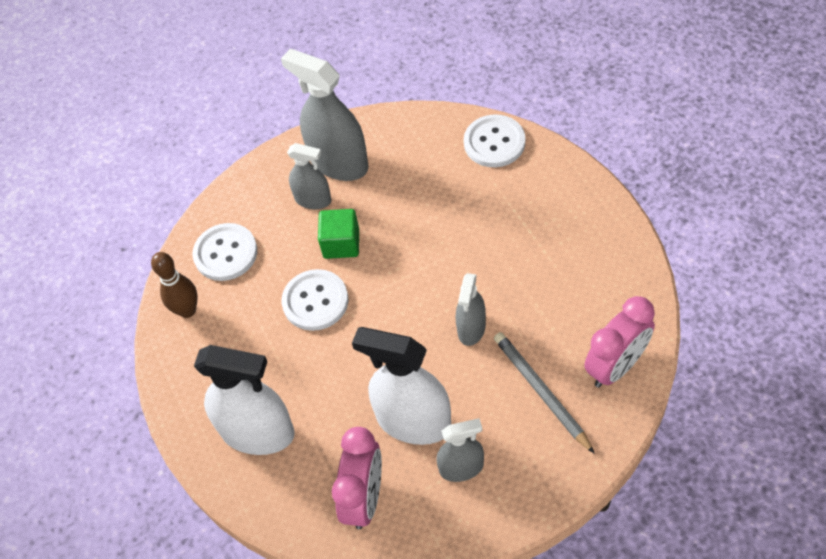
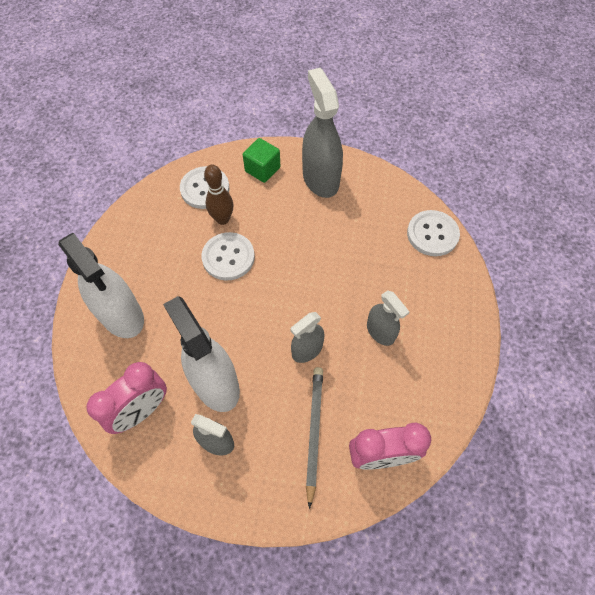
camera: 30 degrees right, 5 degrees up
brown bowling pin [151,252,198,318] -> brown bowling pin moved to [204,165,233,225]
grey spray bottle [287,143,331,209] -> grey spray bottle moved to [367,290,409,346]
green cube [318,209,359,259] -> green cube moved to [243,138,280,183]

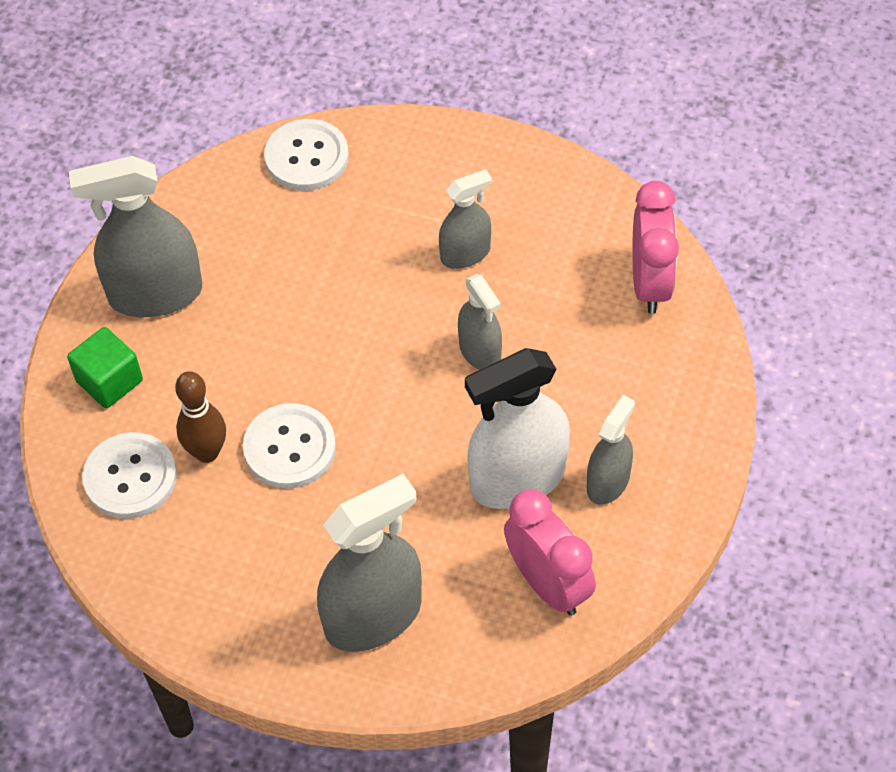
camera: 80 degrees left, 5 degrees down
white spray bottle [58,232,144,338] -> grey spray bottle [317,474,422,652]
grey pencil [306,367,323,509] -> none

